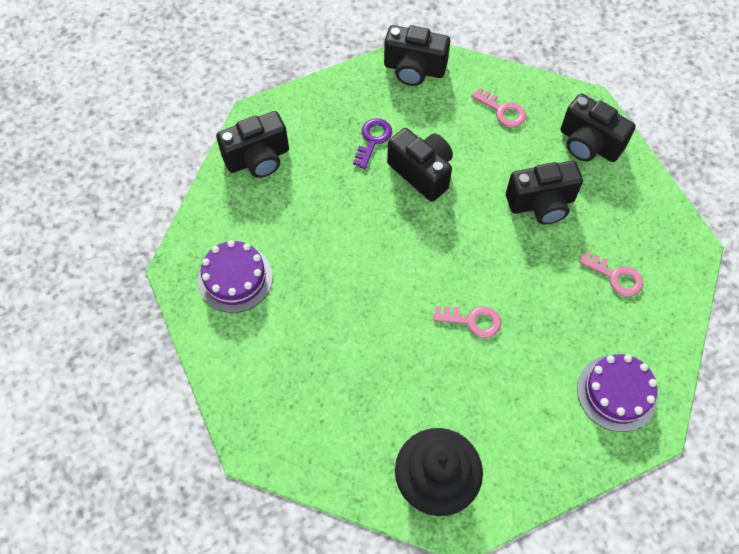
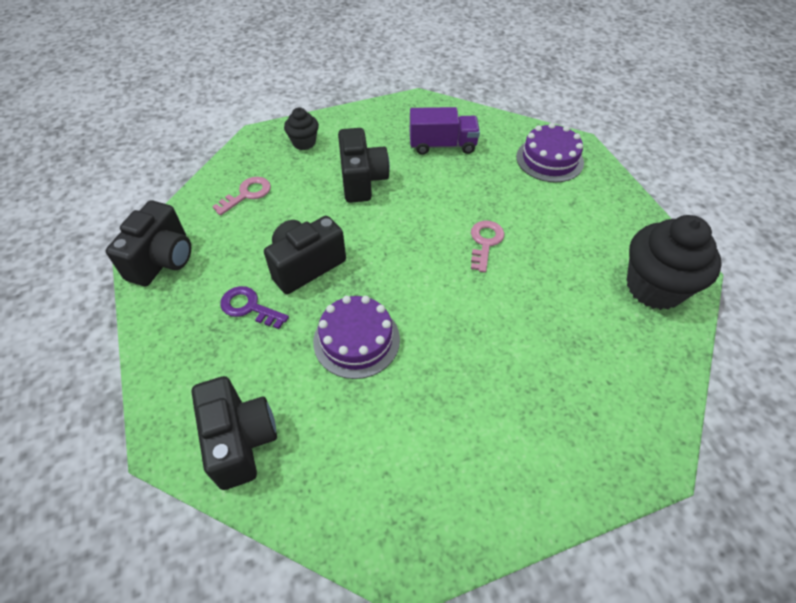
camera: 85 degrees left, 10 degrees down
purple cake [198,240,273,313] -> purple cake moved to [313,296,400,379]
black camera [561,93,636,162] -> black cupcake [284,108,319,150]
pink key [579,251,644,297] -> purple truck [410,107,480,155]

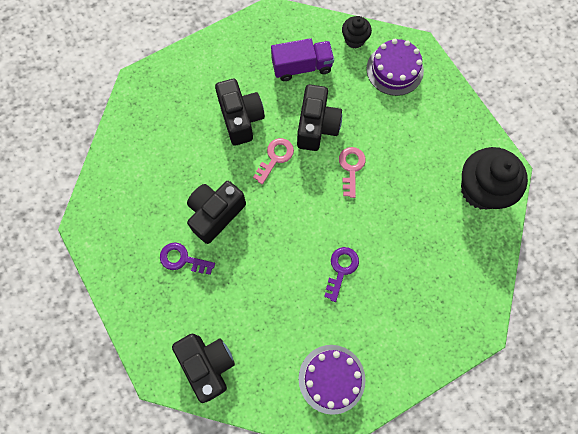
camera: 10 degrees left, 20 degrees up
black camera [106,200,191,286] -> black camera moved to [297,84,342,151]
pink key [212,177,271,216] -> pink key moved to [253,138,294,185]
black cupcake [284,108,319,150] -> black cupcake moved to [342,16,372,48]
purple cake [313,296,400,379] -> purple cake moved to [299,345,366,415]
none -> purple key [324,247,359,302]

